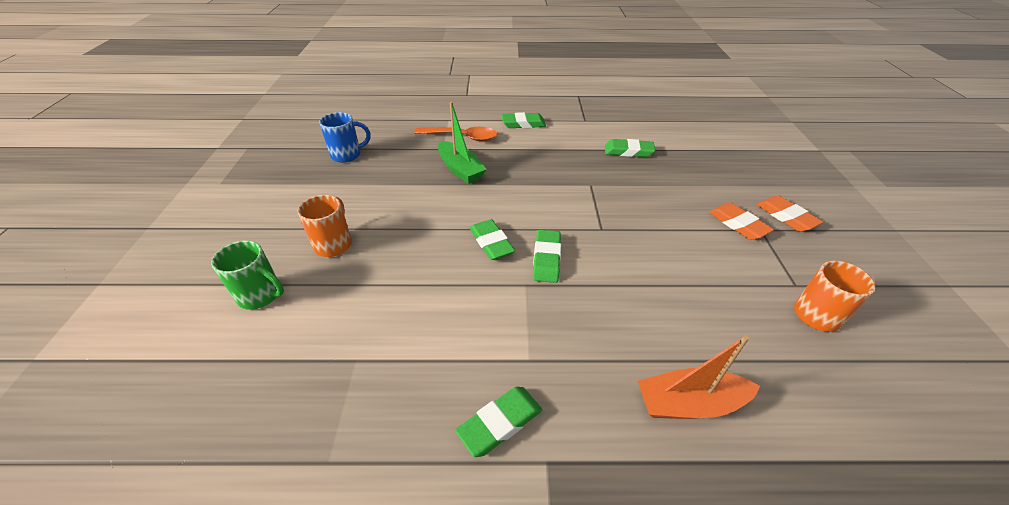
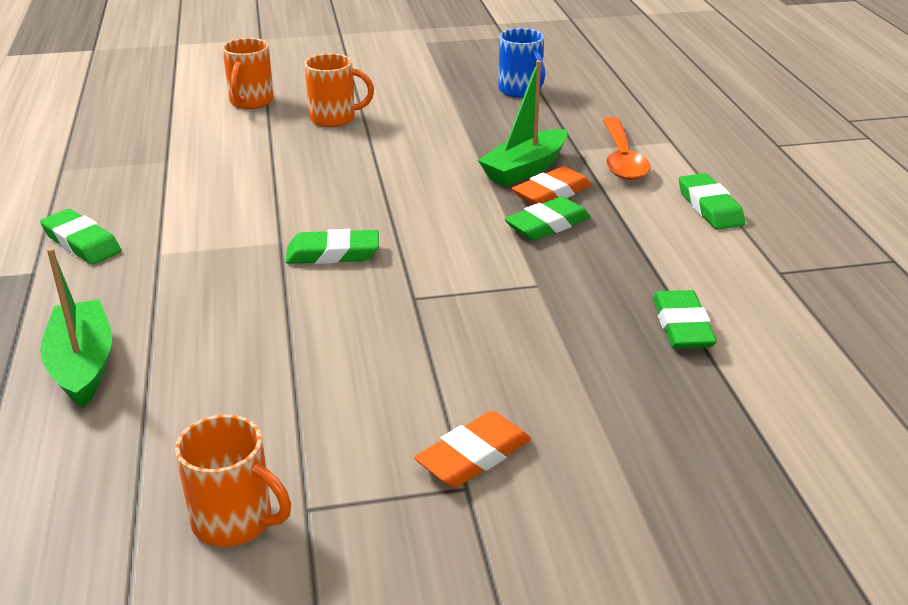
camera: 80 degrees right, 10 degrees down
green mug [211,240,284,310] -> orange mug [222,38,274,109]
green eraser [470,219,515,260] -> green eraser moved to [504,196,591,241]
orange boat [638,335,760,419] -> green boat [40,247,112,408]
orange eraser [756,195,823,232] -> orange eraser moved to [512,166,592,205]

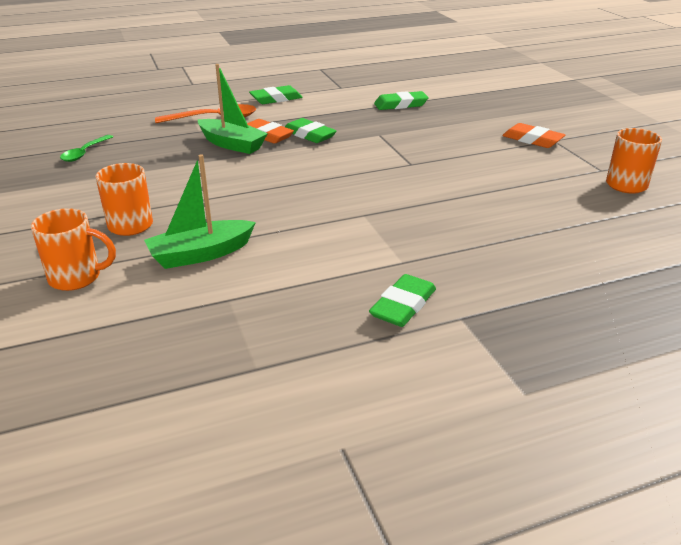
camera: 100 degrees left, 0 degrees up
green boat [40,247,112,408] -> green boat moved to [144,154,256,269]
green eraser [285,229,379,264] -> none
blue mug [498,28,545,98] -> green spoon [60,135,113,162]

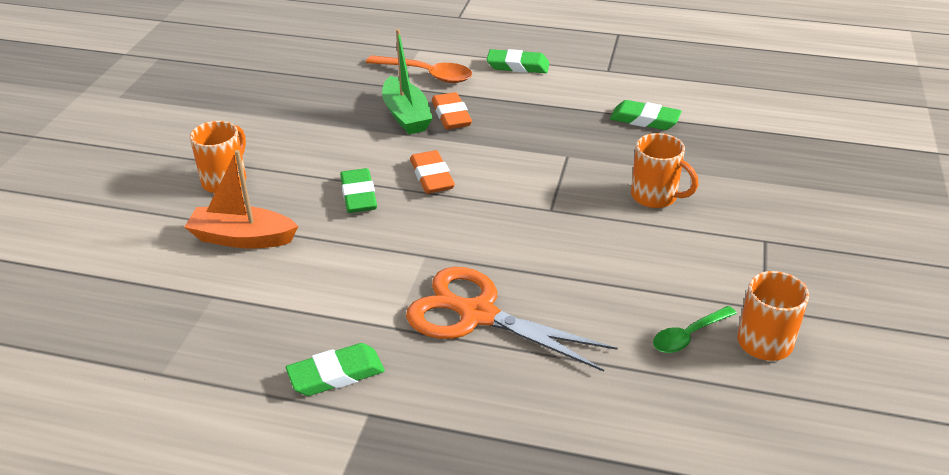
camera: 35 degrees right, 5 degrees up
orange mug [31,208,116,291] -> orange mug moved to [631,133,698,208]
green spoon [60,135,113,162] -> green spoon moved to [653,306,737,353]
green boat [144,154,256,269] -> orange boat [184,150,298,249]
green eraser [285,118,336,143] -> green eraser moved to [340,168,377,213]
orange eraser [502,123,565,148] -> orange eraser moved to [410,150,455,194]
none -> orange scissors [406,267,618,372]

